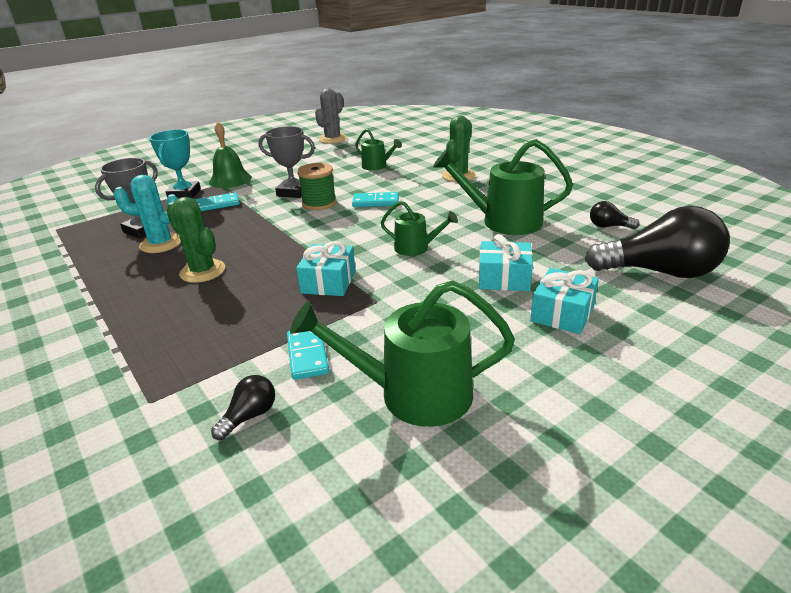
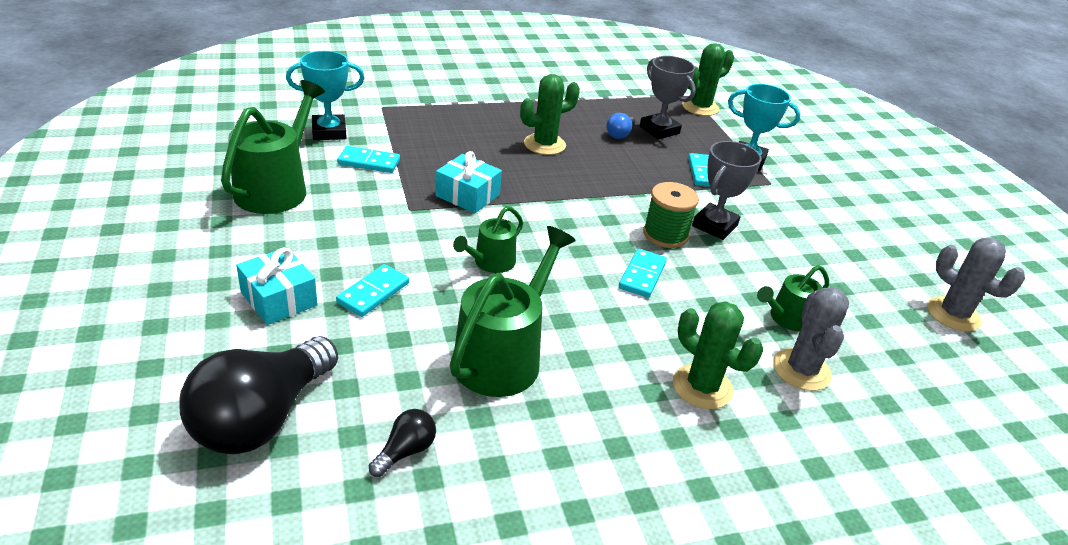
camera: 105 degrees right, 5 degrees up
turquoise cactus [113,175,181,253] -> blue light bulb [606,113,635,139]
green bell [209,122,252,188] -> none
black light bulb [211,375,275,440] -> turquoise trophy [286,51,365,140]
turquoise gift [479,234,533,291] -> turquoise domino [336,264,409,317]
none -> green cactus [682,43,734,116]
none -> grey cactus [773,287,849,391]

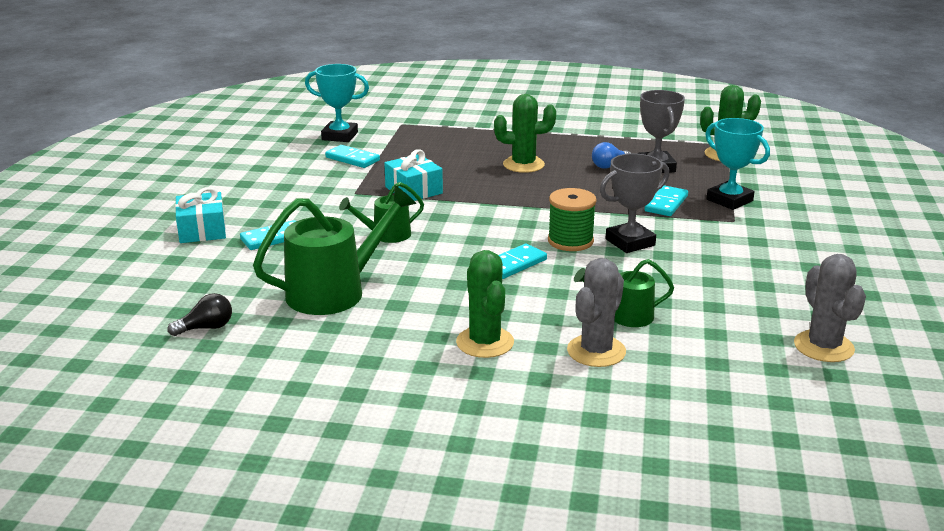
camera: 30 degrees right, 10 degrees down
black light bulb [179,336,338,454] -> none
green watering can [221,80,325,214] -> none

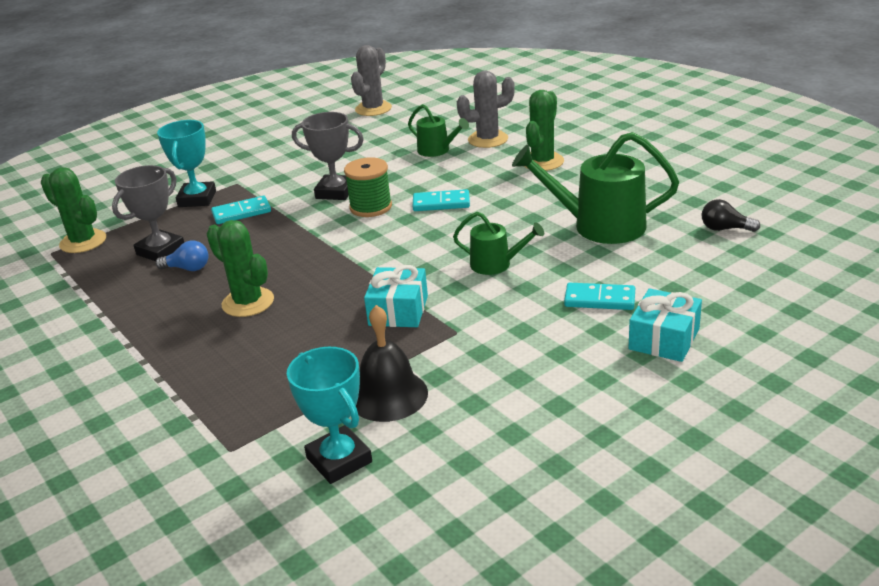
camera: 135 degrees left, 5 degrees up
turquoise domino [325,145,380,168] -> black bell [356,305,428,422]

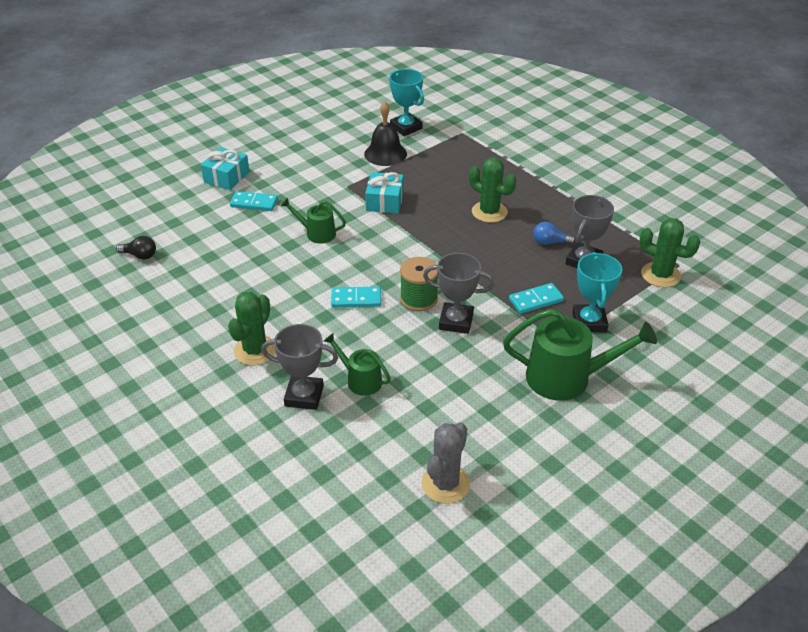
camera: 175 degrees right, 10 degrees up
grey cactus [457,71,515,148] -> grey trophy [261,324,338,410]
green watering can [512,132,679,244] -> green watering can moved to [503,309,657,401]

